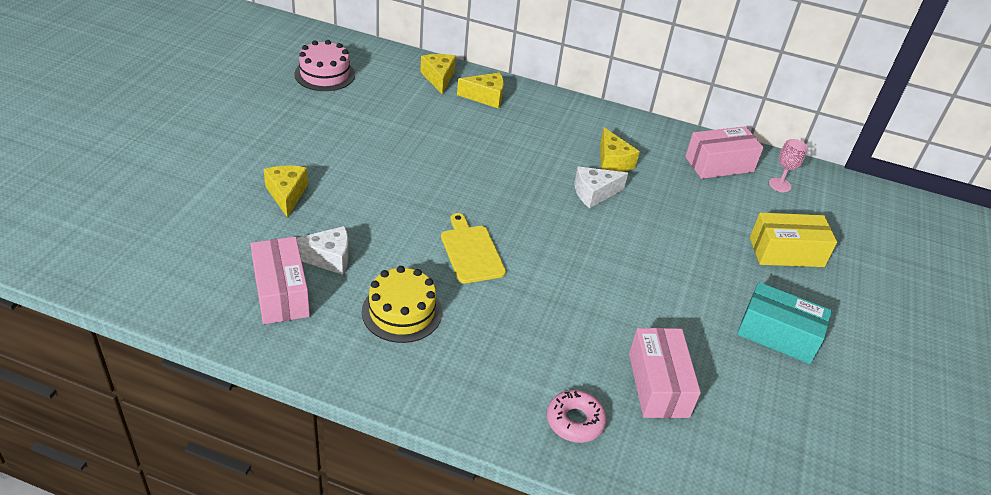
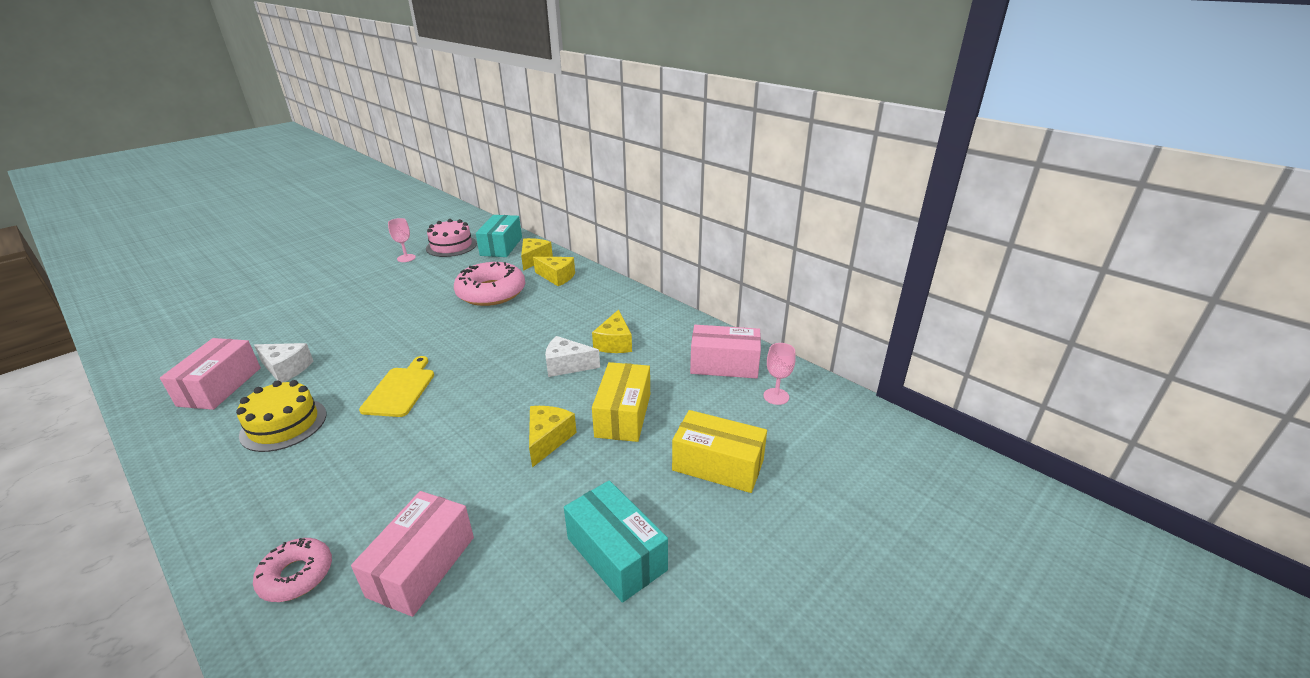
camera: 30 degrees right, 10 degrees down
yellow cheese [264,165,308,218] -> yellow cheese moved to [529,406,577,468]
none -> pink goblet [388,218,416,262]
none -> pink donut [454,262,525,306]
none -> turquoise box [476,215,522,257]
none -> yellow box [592,362,650,442]

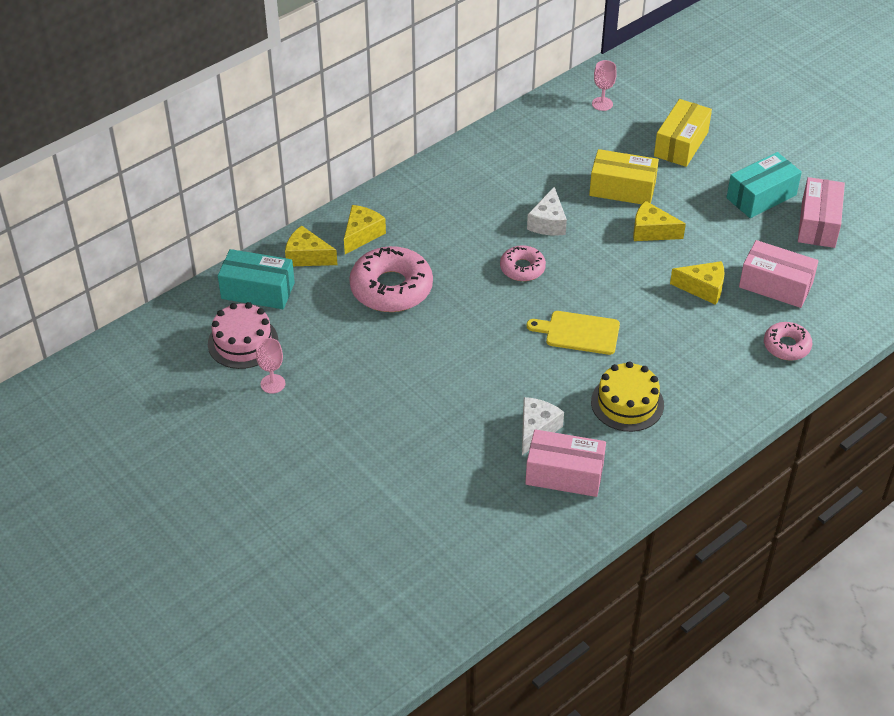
camera: 85 degrees left, 15 degrees up
yellow cheese [592,310,632,353] -> yellow cheese moved to [670,261,724,305]
pink box [690,325,761,379] -> pink box moved to [798,177,845,248]
none -> pink donut [500,245,546,281]

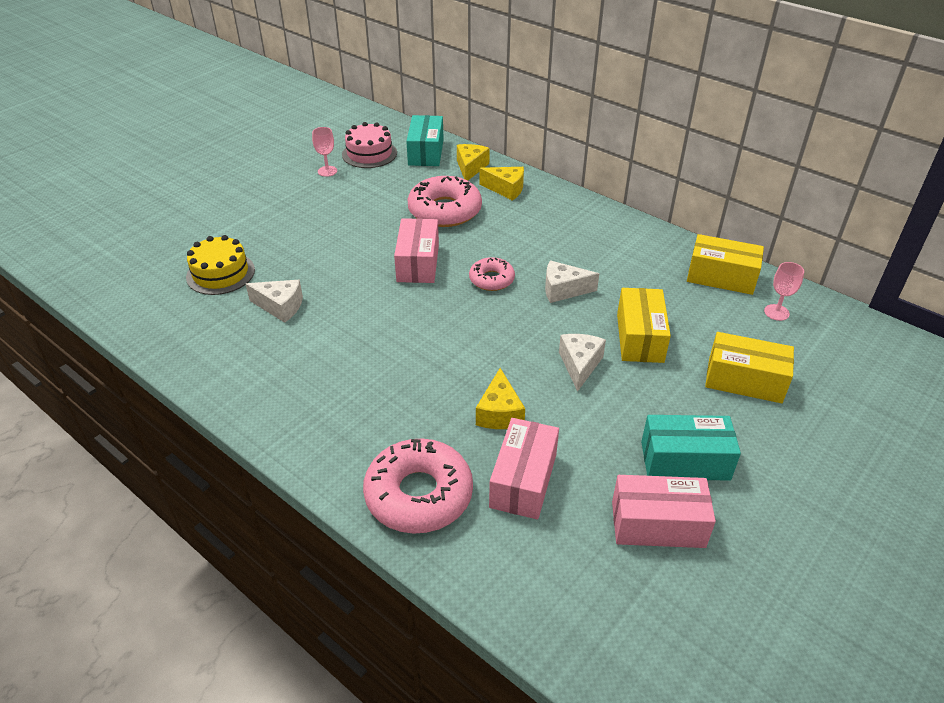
camera: 80 degrees right, 5 degrees down
pink box [525,429,606,497] -> pink box moved to [394,218,439,283]
yellow cutting board [527,311,620,355] -> none
yellow cake [591,361,664,432] -> yellow cake moved to [186,235,255,295]
yellow cheese [633,201,686,241] -> white cheese [559,334,606,392]
turquoise box [726,152,802,218] -> turquoise box turned 45 degrees counterclockwise [641,415,741,481]
pink donut [764,322,812,361] -> pink donut [363,439,473,534], size x1.80
none -> yellow box [687,234,764,295]

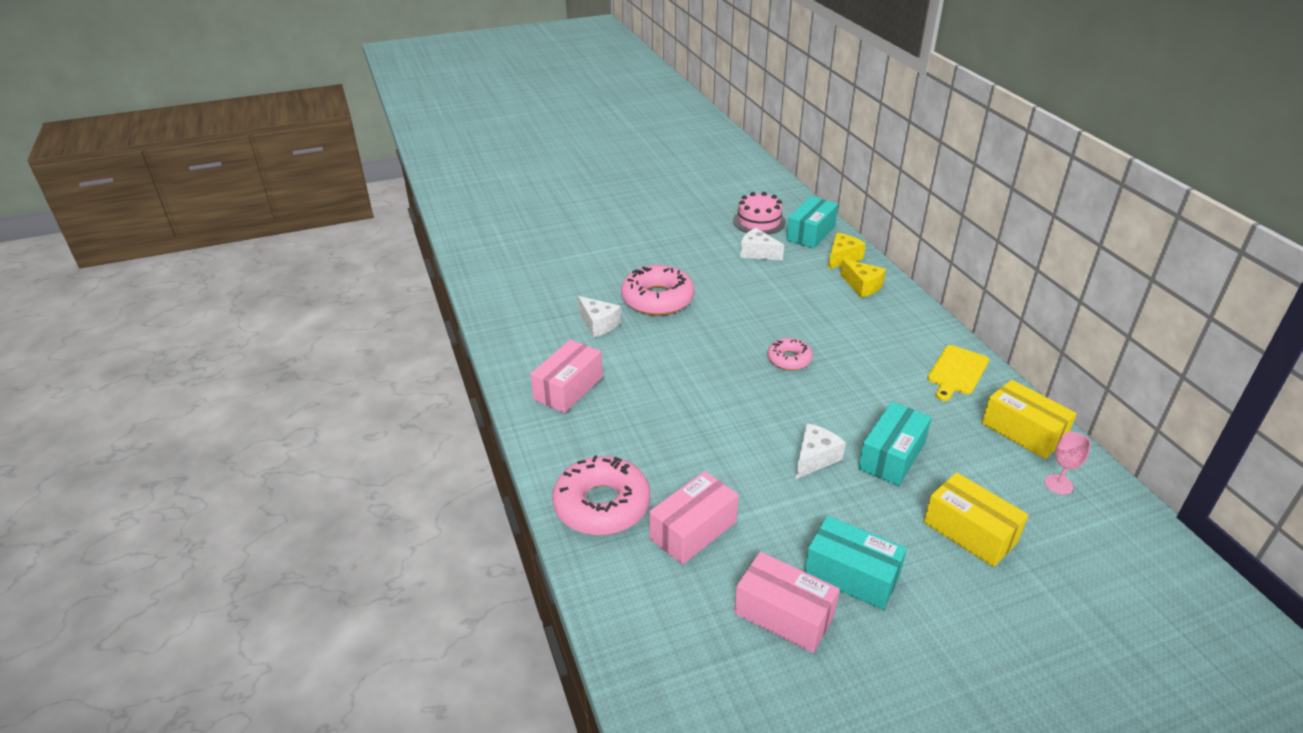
camera: 30 degrees right, 5 degrees down
yellow cake [186,235,255,295] -> none
pink goblet [312,127,337,177] -> none
pink box [394,218,439,283] -> pink box moved to [530,339,603,413]
pink donut [407,176,482,227] -> pink donut moved to [621,265,695,316]
yellow cheese [476,368,525,429] -> none
white cheese [545,260,599,303] -> white cheese moved to [740,228,784,260]
yellow box [617,288,671,363] -> turquoise box [858,402,932,486]
none -> yellow cutting board [927,345,989,401]

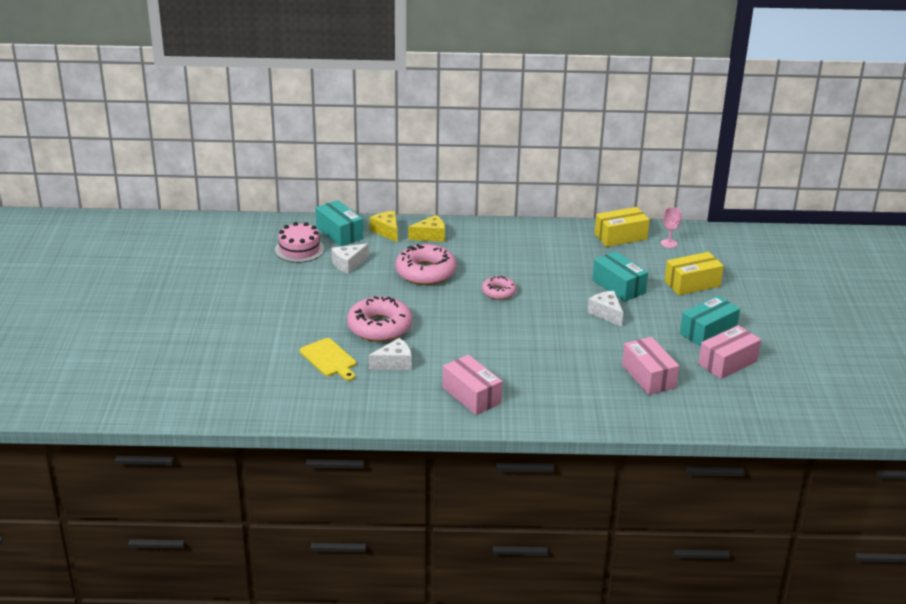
camera: 70 degrees left, 5 degrees down
pink donut [552,455,650,535] -> pink donut moved to [395,244,457,285]
yellow cutting board [927,345,989,401] -> yellow cutting board moved to [300,338,356,381]

